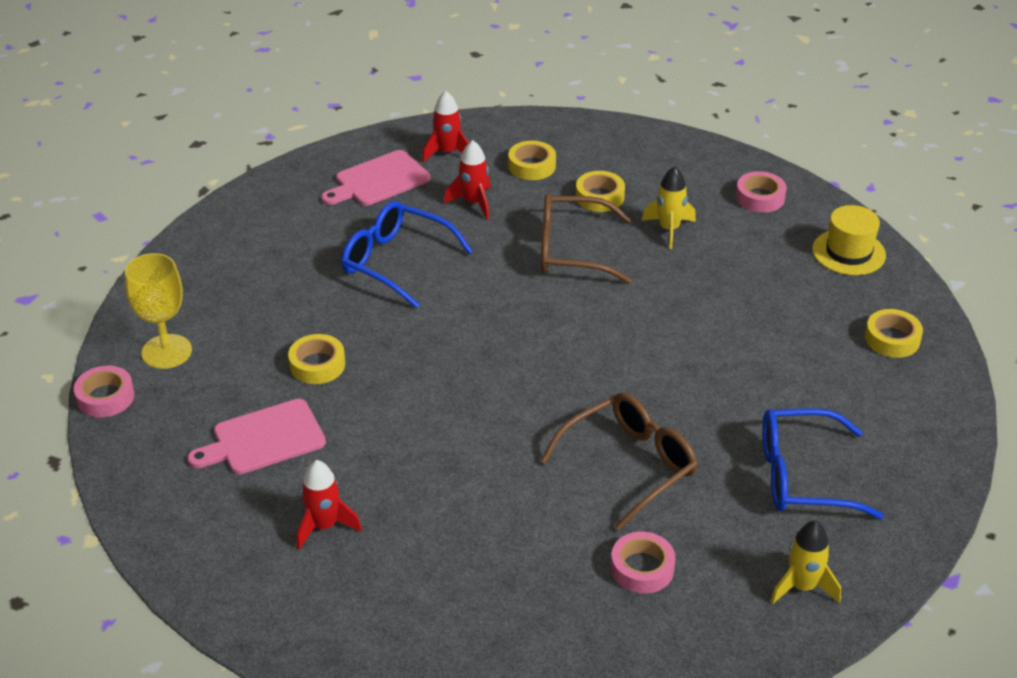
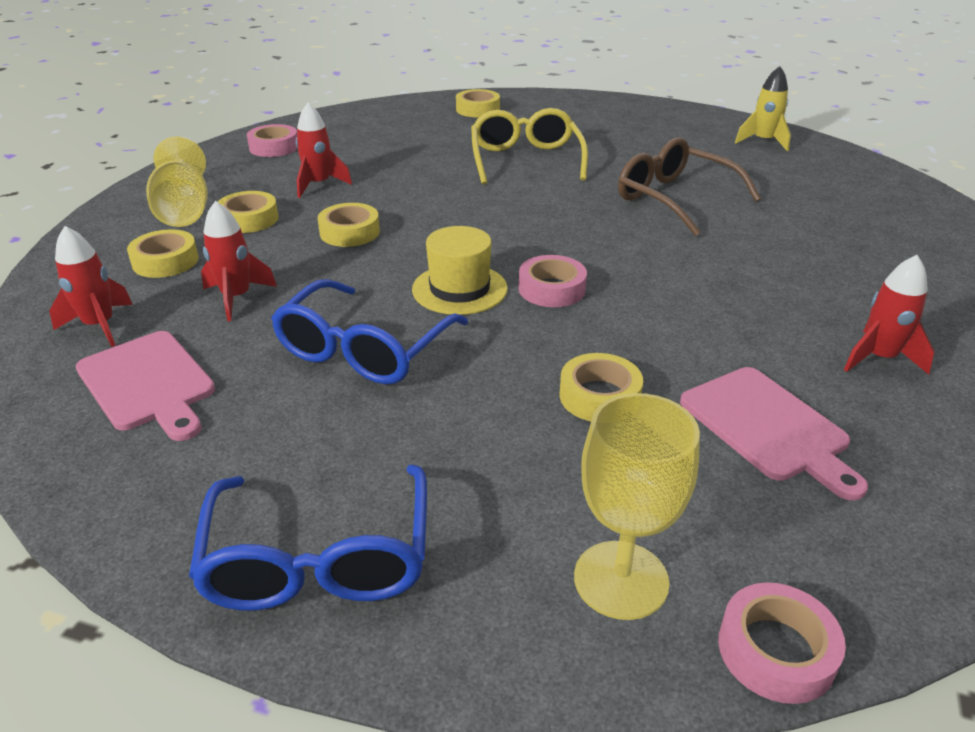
camera: 95 degrees left, 5 degrees down
brown glasses [541,194,632,284] -> yellow tape [318,203,380,247]
pink tape [611,532,676,594] -> pink tape moved to [519,255,587,307]
yellow rocket [642,166,696,249] -> red rocket [296,103,352,198]
blue glasses [762,408,884,519] -> blue glasses moved to [189,464,427,611]
yellow hat [812,205,886,275] -> yellow hat moved to [412,226,508,315]
none -> yellow goblet [146,136,208,227]
none -> yellow glasses [471,108,588,184]

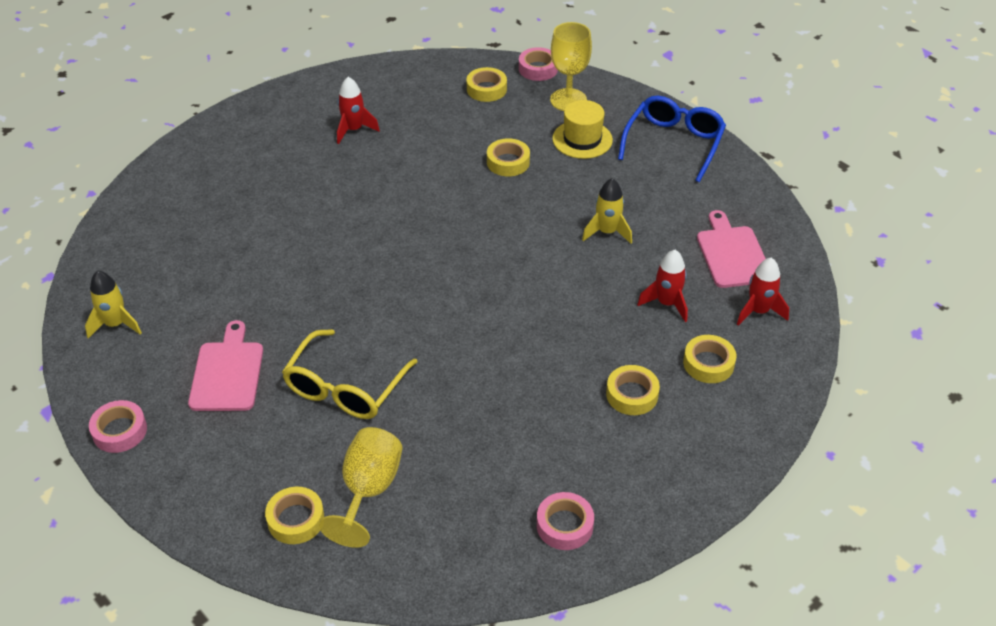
camera: 150 degrees left, 10 degrees up
yellow goblet [146,136,208,227] -> yellow goblet moved to [319,427,403,548]
blue glasses [271,279,468,384] -> yellow rocket [582,178,632,244]
red rocket [296,103,352,198] -> none
yellow tape [318,203,380,247] -> yellow tape moved to [467,67,507,102]
yellow hat [412,226,508,315] -> yellow hat moved to [552,100,613,159]
pink tape [519,255,587,307] -> pink tape moved to [89,400,147,453]
brown glasses [618,137,761,236] -> none
pink cutting board [680,367,868,500] -> pink cutting board moved to [188,320,263,411]

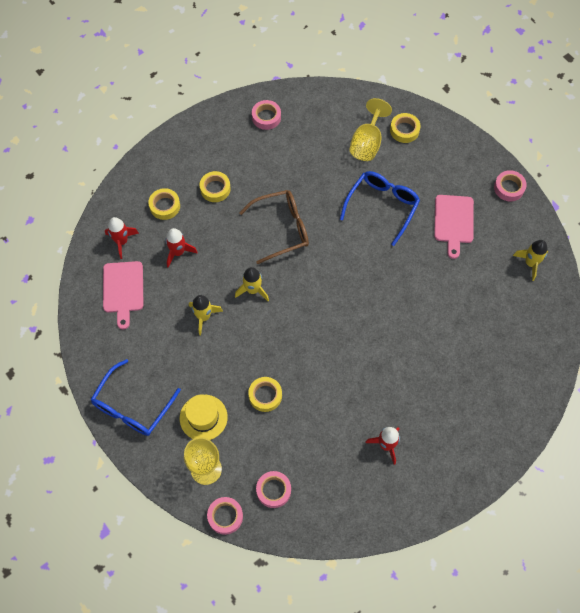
camera: 175 degrees left, 20 degrees up
yellow glasses [282,329,418,419] -> blue glasses [340,171,420,246]
yellow tape [467,67,507,102] -> pink tape [256,471,291,508]
none -> yellow rocket [235,267,269,301]
none -> brown glasses [239,190,309,264]

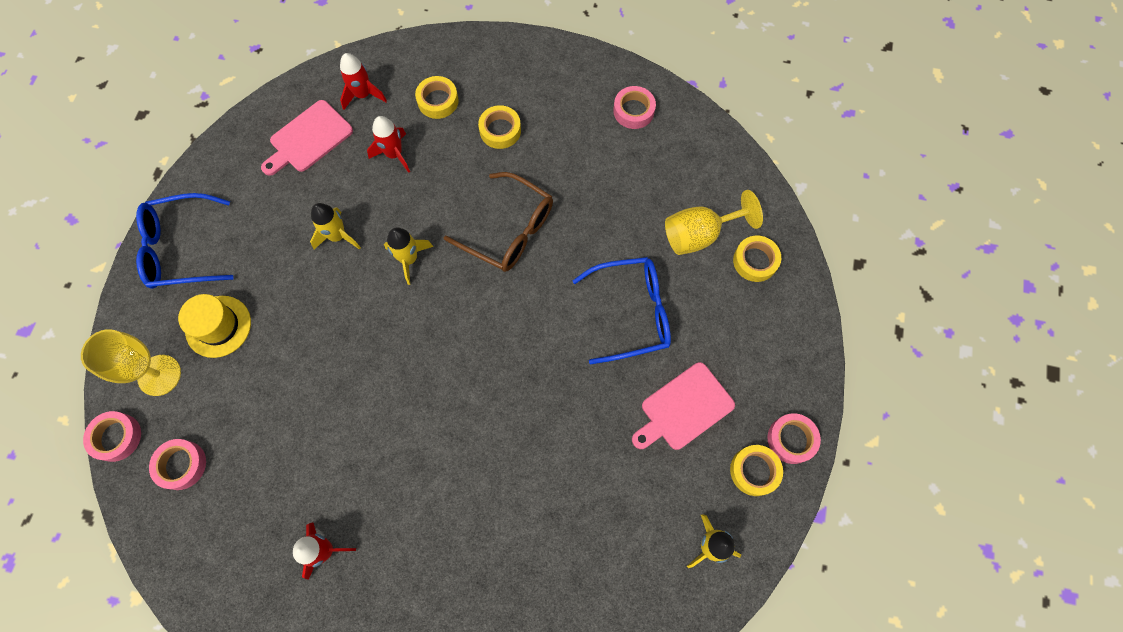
camera: 50 degrees right, 5 degrees up
yellow tape [248,377,282,412] -> yellow tape moved to [730,445,783,496]

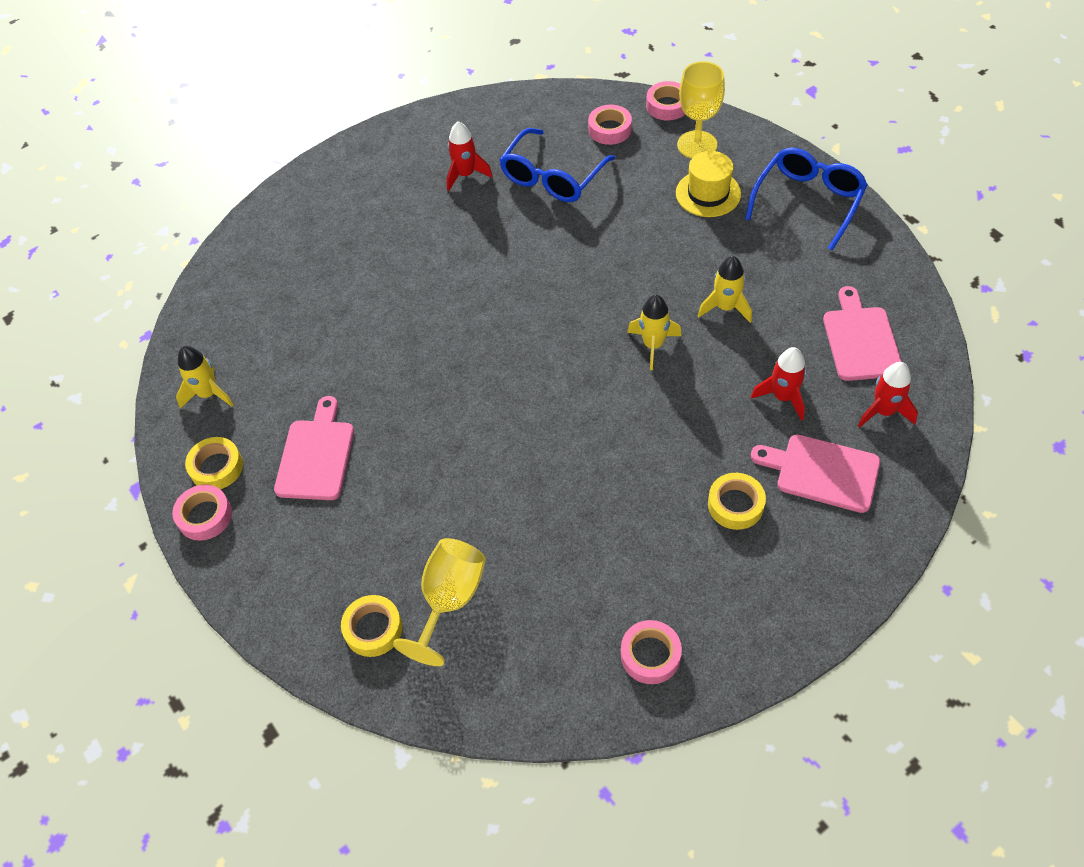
camera: 135 degrees right, 15 degrees down
yellow tape [415,76,459,119] -> pink cutting board [751,434,880,513]
brown glasses [443,172,553,272] -> none
blue glasses [573,257,671,364] -> blue glasses moved to [499,128,615,202]

